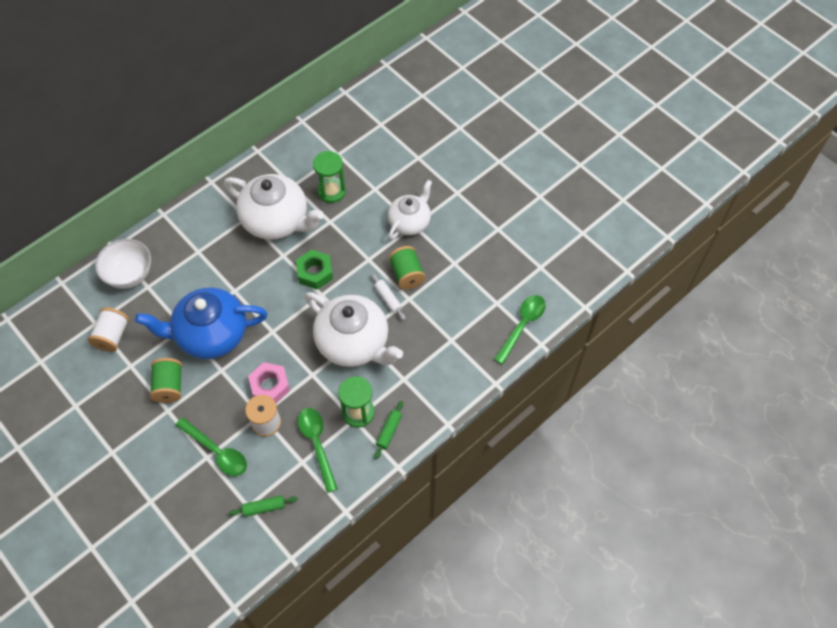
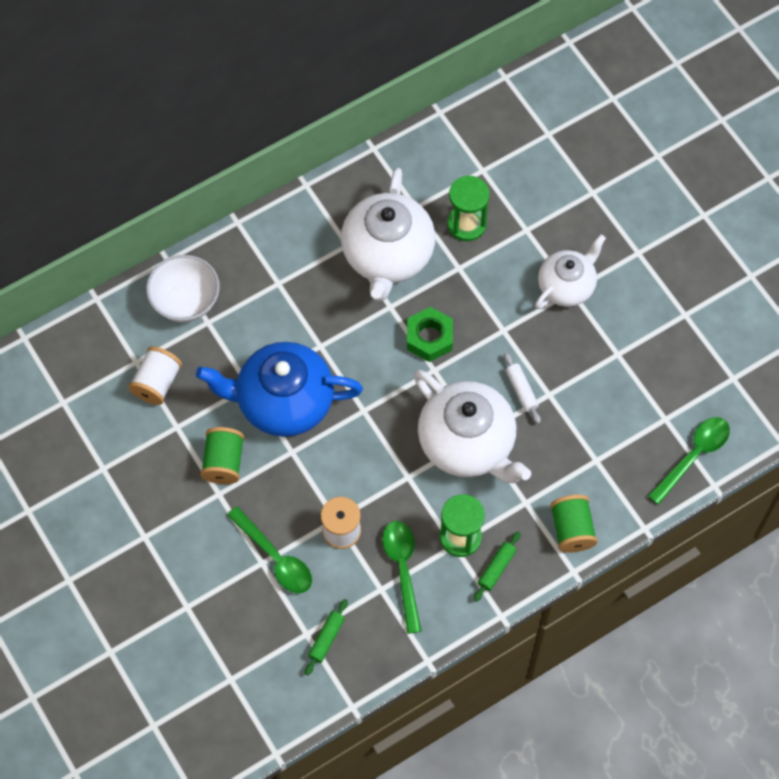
camera: 10 degrees right, 5 degrees up
white teapot [224,174,324,240] -> white teapot turned 60 degrees clockwise [341,168,435,301]
green rolling pin [229,495,298,517] -> green rolling pin turned 60 degrees counterclockwise [305,599,348,675]
pink nut [248,362,290,403] -> none
green spool [389,246,426,290] -> green spool moved to [550,495,598,553]

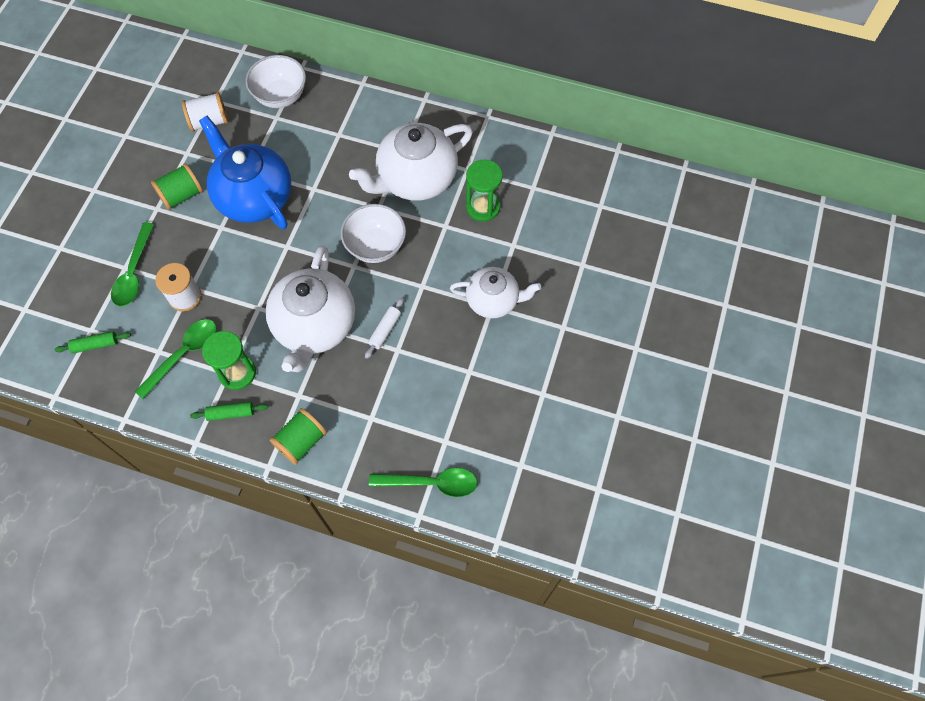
camera: 50 degrees right, 0 degrees up
green nut [407,307,453,362] -> white bowl [340,204,406,263]

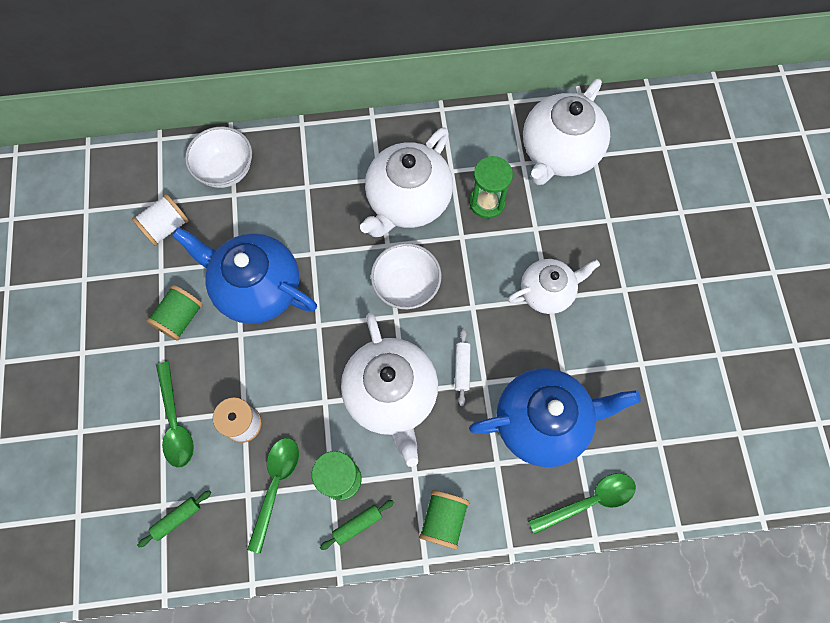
camera: 25 degrees left, 5 degrees up
none -> blue teapot [469,368,641,467]
none -> white teapot [523,78,610,185]

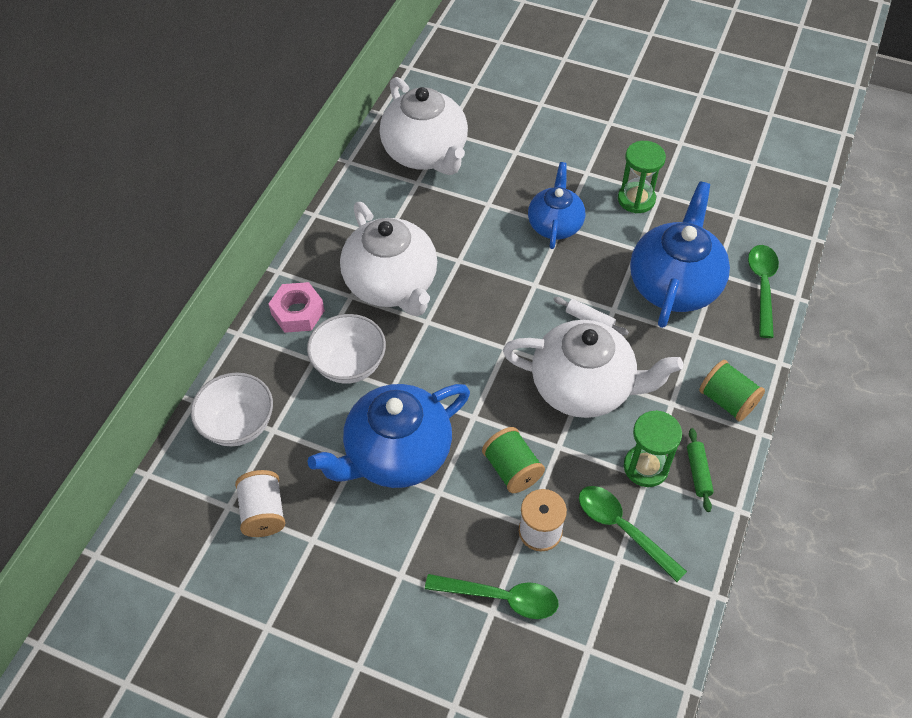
camera: 60 degrees left, 15 degrees down
green rolling pin [137,490,211,548] -> none
green spool [146,285,203,341] -> green spool moved to [482,427,545,493]
white bowl [371,243,442,309] -> white bowl moved to [307,314,386,384]
green hourglass [469,156,513,219] -> green hourglass moved to [618,141,666,213]
white teapot [508,259,600,314] -> blue teapot [528,162,585,249]
none -> pink nut [268,282,325,333]

